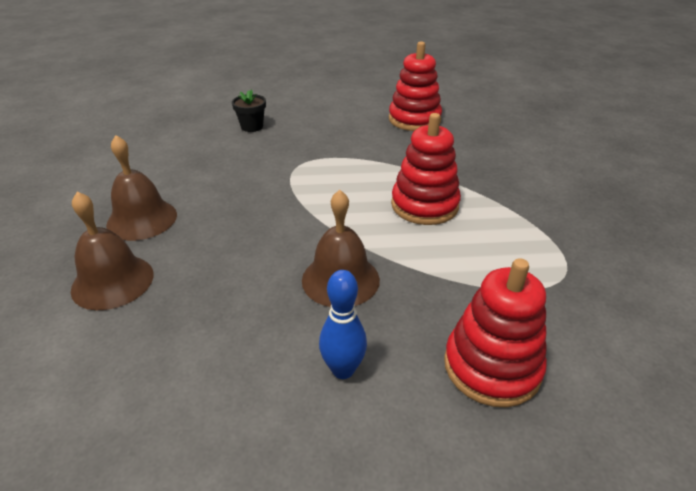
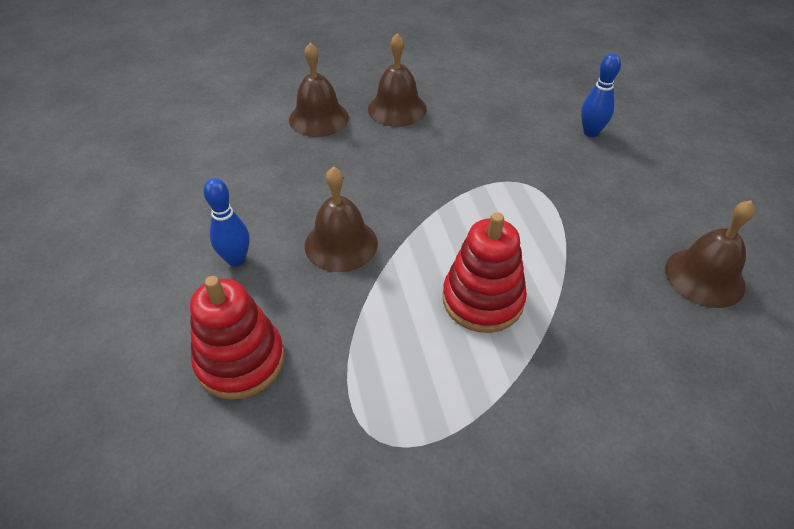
camera: 80 degrees right, 10 degrees up
black flower pot [232,89,266,132] -> blue bowling pin [581,53,621,137]
red stacking toy [389,41,442,131] -> brown bell [665,200,755,308]

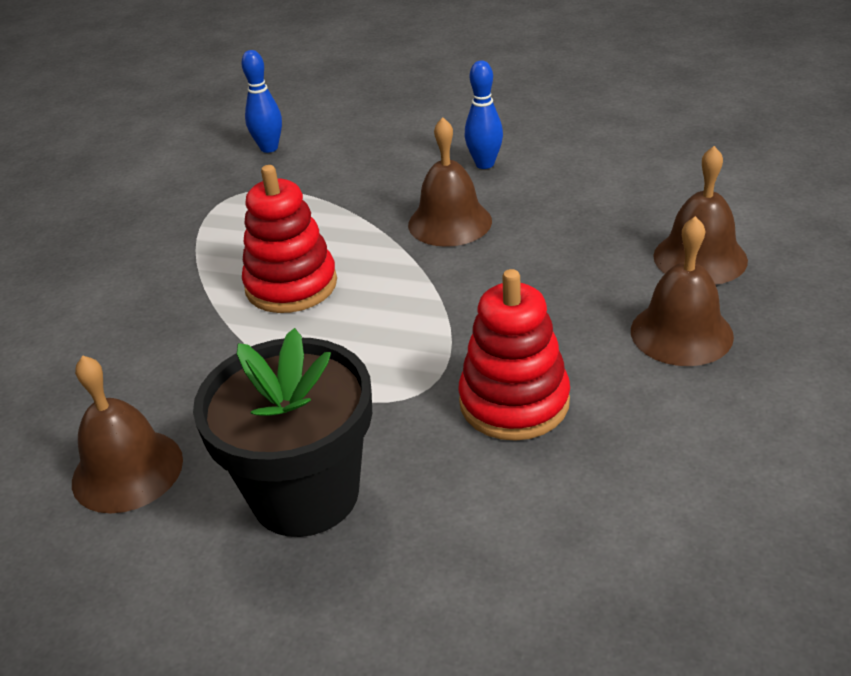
camera: 125 degrees right, 10 degrees down
red stacking toy [190,276,284,400] -> red stacking toy moved to [458,269,570,441]
blue bowling pin [581,53,621,137] -> blue bowling pin moved to [241,50,282,153]
none -> black flower pot [193,328,372,537]

